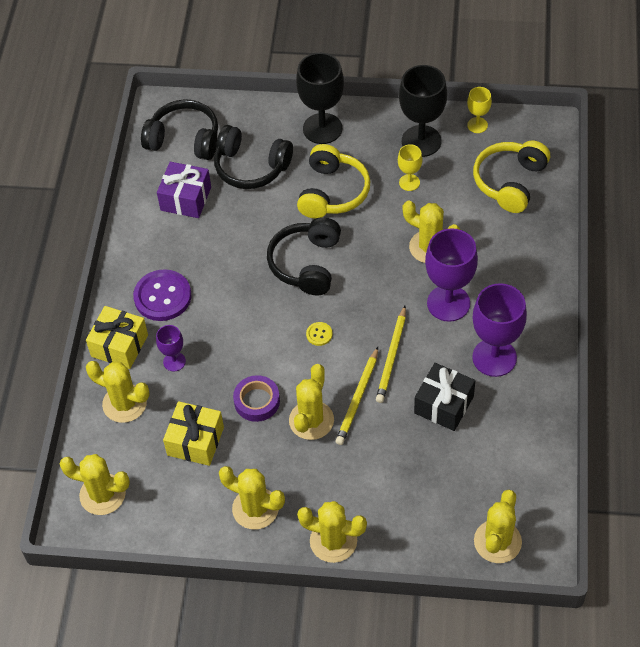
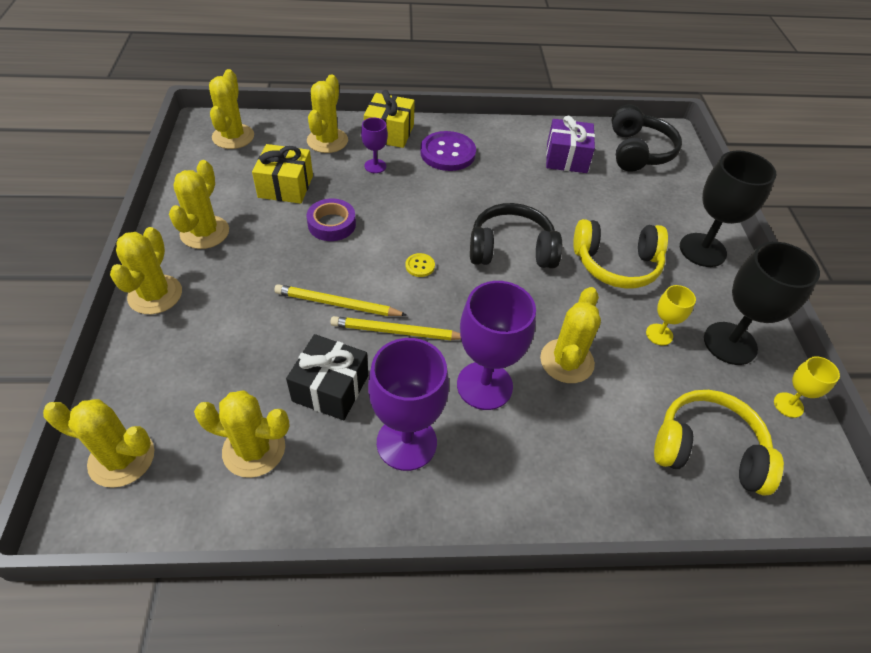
camera: 75 degrees right, 5 degrees down
black headphones [214,125,293,189] -> none
yellow cactus [289,364,334,440] -> yellow cactus moved to [194,391,290,478]

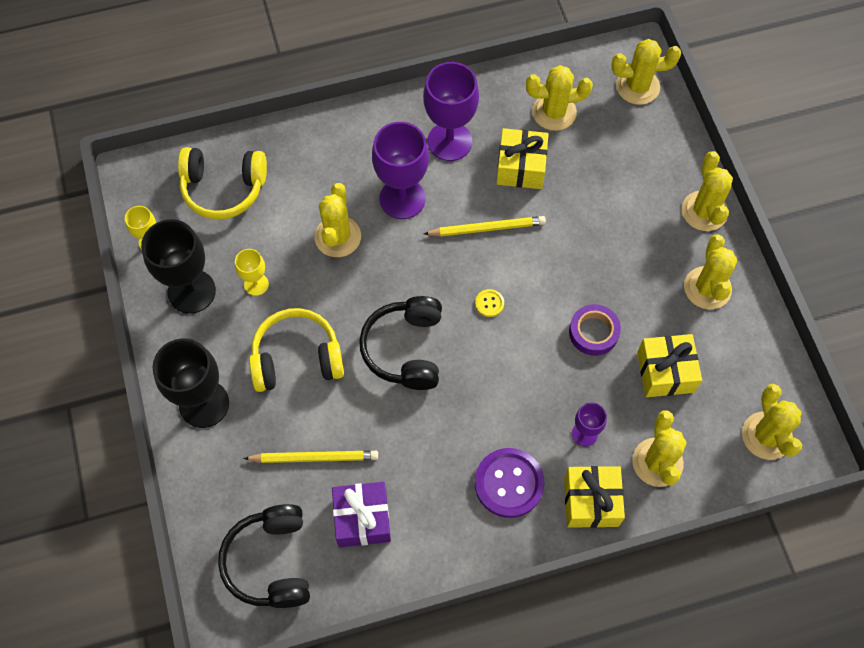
camera: 170 degrees right, 15 degrees up
yellow pencil [274,284,407,316] -> yellow pencil moved to [243,451,378,463]
black gift [286,334,368,420] -> yellow gift [496,128,549,189]
black headphones [470,203,562,268] -> black headphones turned 105 degrees clockwise [359,296,442,390]

